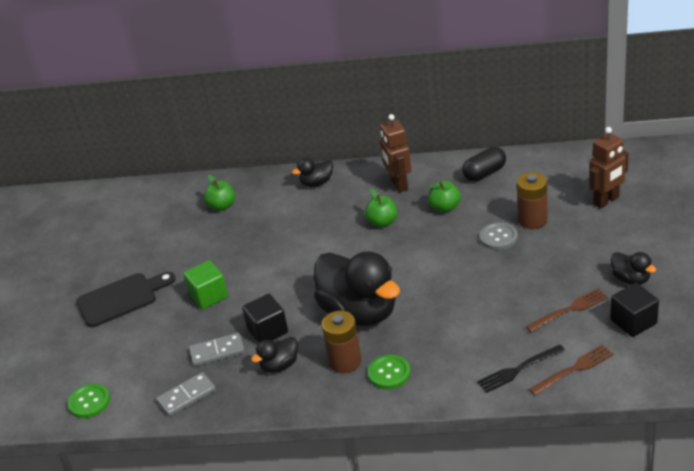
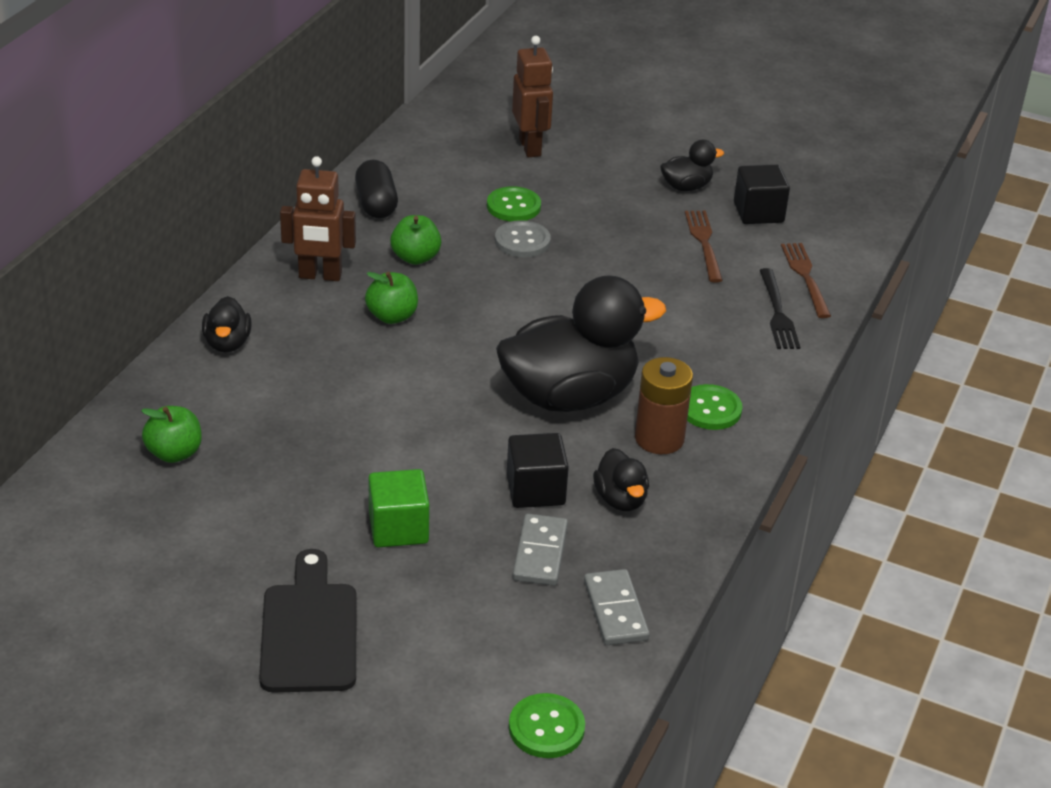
camera: 75 degrees left, 0 degrees up
brown battery [517,172,548,229] -> green button [487,186,541,221]

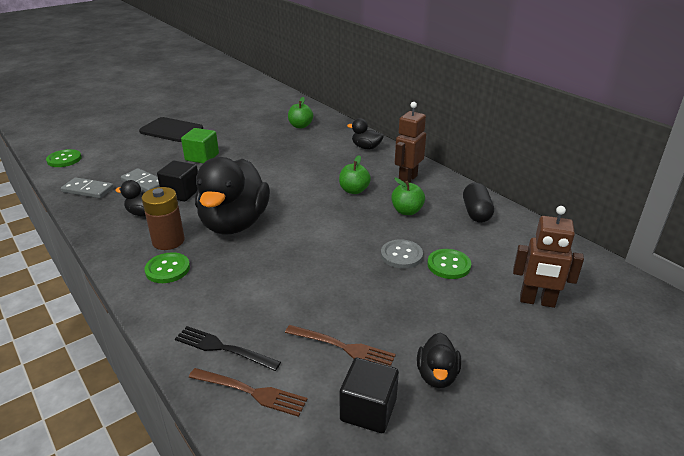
camera: 120 degrees right, 5 degrees down
black capsule [355,160,398,218] -> black capsule turned 75 degrees clockwise [463,182,494,223]

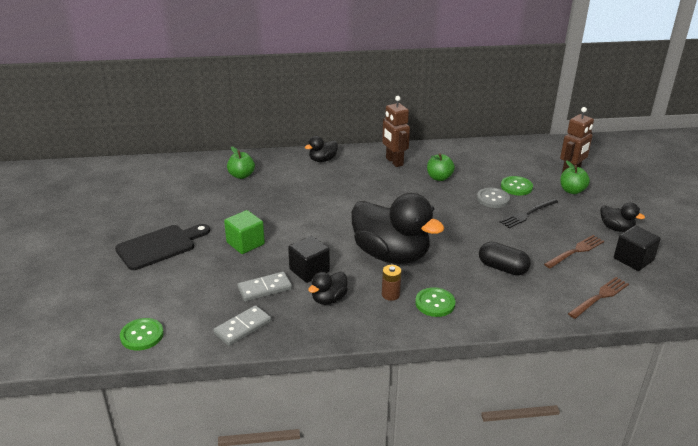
camera: 60 degrees left, 0 degrees up
brown battery [141,187,185,250] -> brown battery [382,265,402,301], size x0.60
black fork [175,326,281,371] -> black fork moved to [500,199,558,228]
green apple [339,155,371,194] -> green apple moved to [560,160,590,194]
black capsule [463,182,494,223] -> black capsule moved to [479,242,531,276]

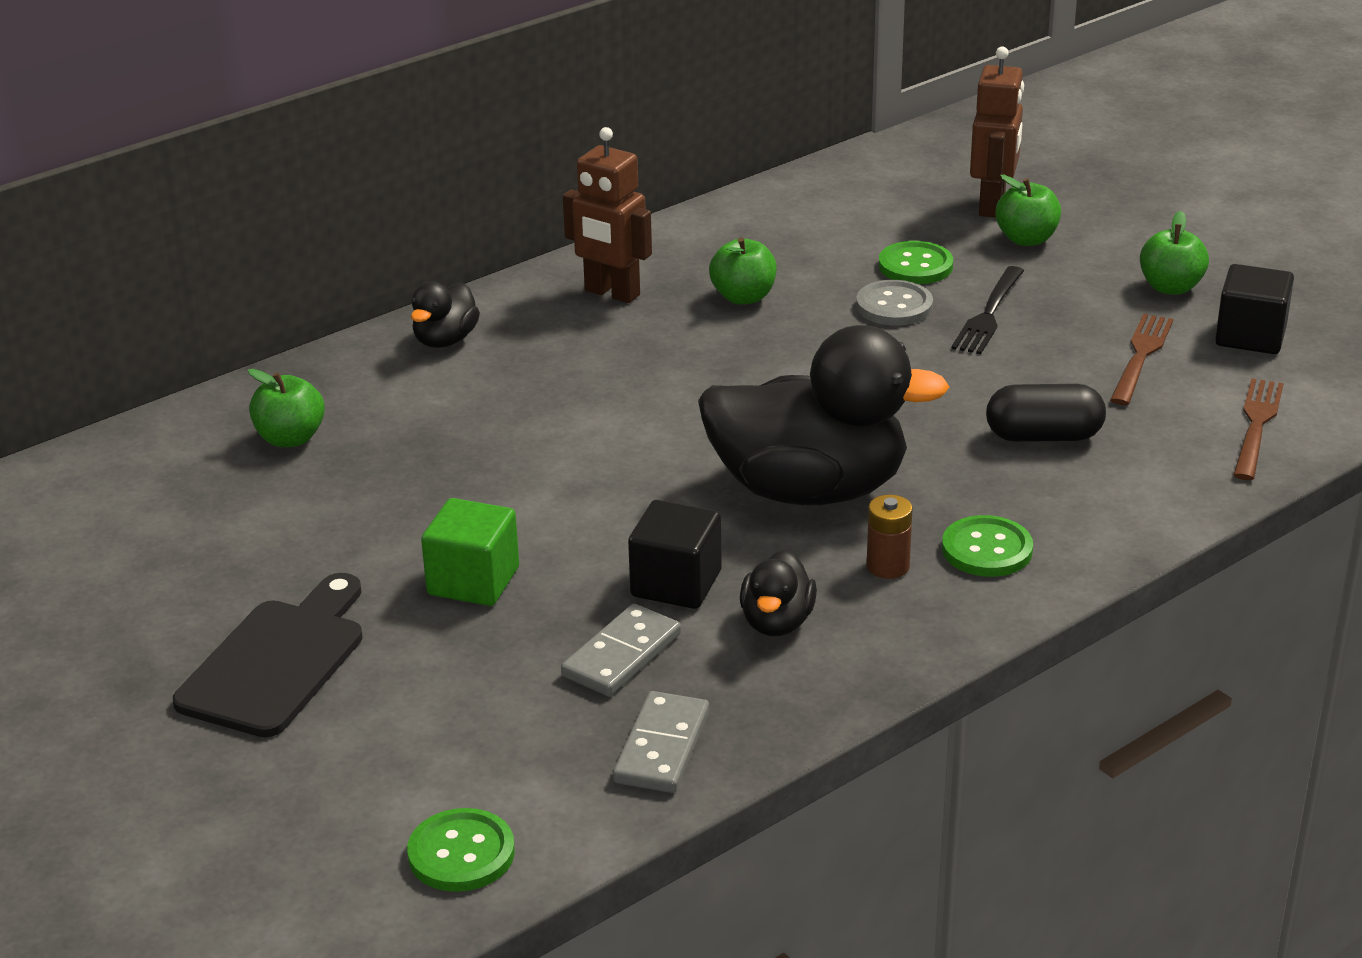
camera: 30 degrees left, 0 degrees up
black duck [600,203,645,232] -> green apple [1140,211,1209,295]

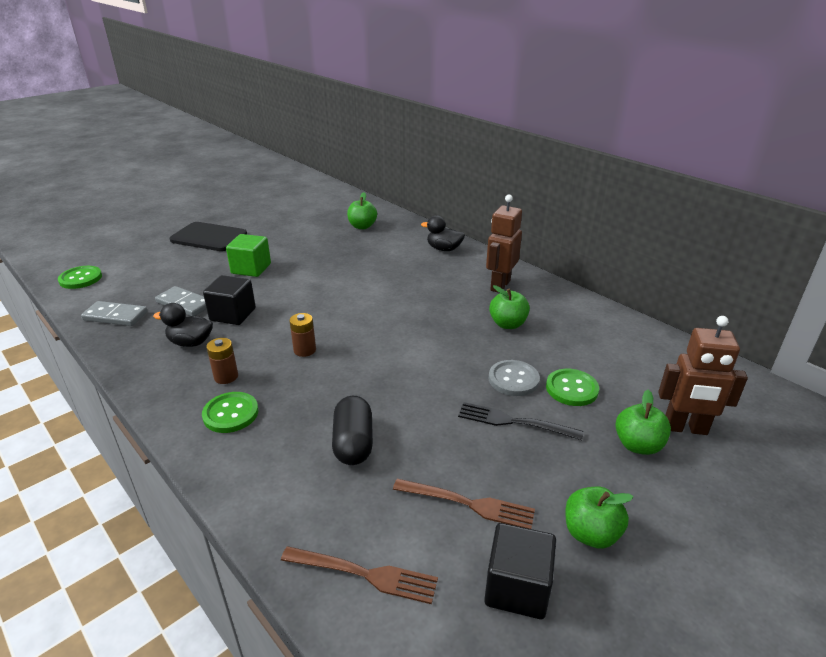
camera: 85 degrees right, 0 degrees up
black duck [698,325,949,505] -> brown battery [289,313,316,357]

